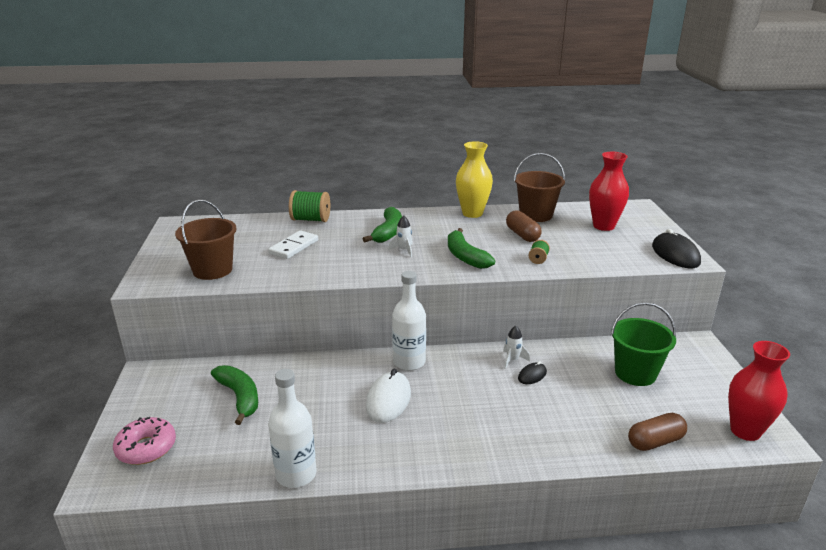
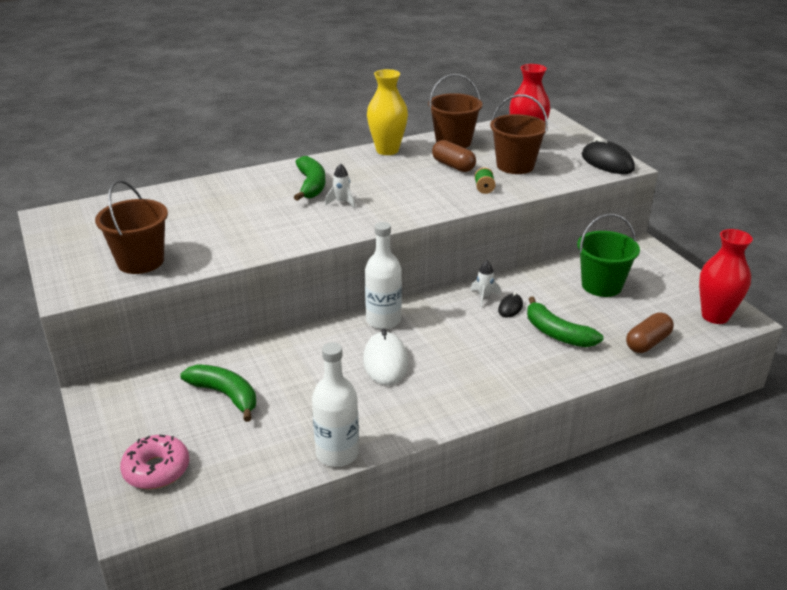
camera: 20 degrees left, 5 degrees up
white domino [268,230,318,259] -> none
green spool [289,190,330,222] -> none
green banana [448,228,495,269] -> green banana moved to [527,297,603,347]
none -> brown bucket [490,94,548,174]

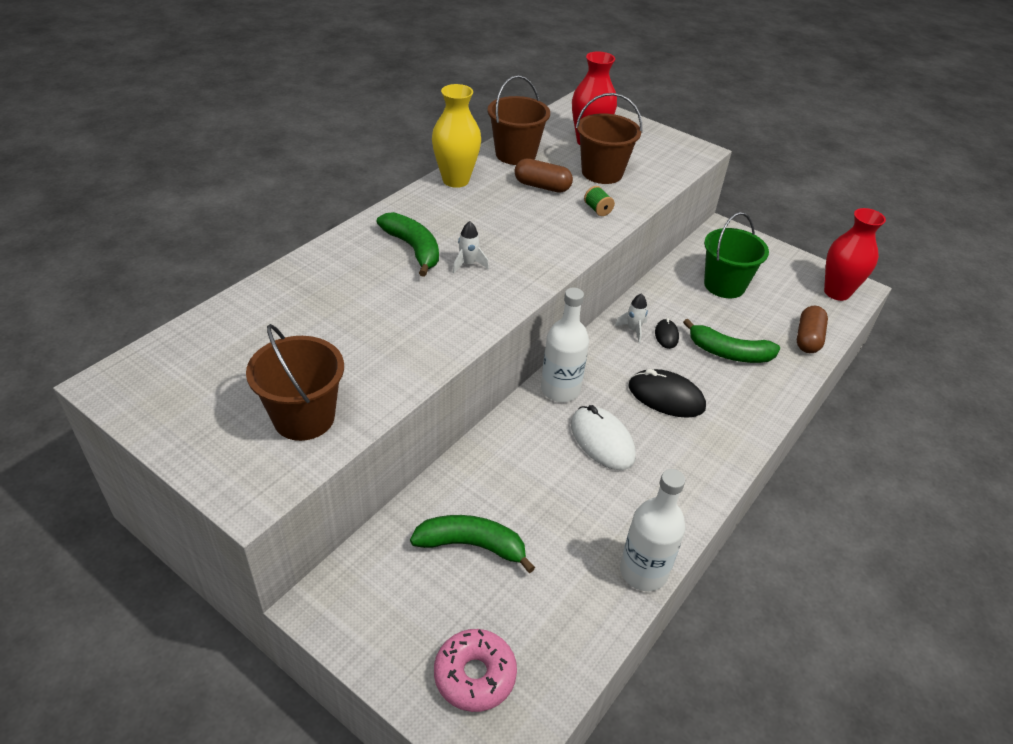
camera: 30 degrees left, 10 degrees up
black mouse [582,137,635,174] -> black mouse moved to [628,369,706,418]

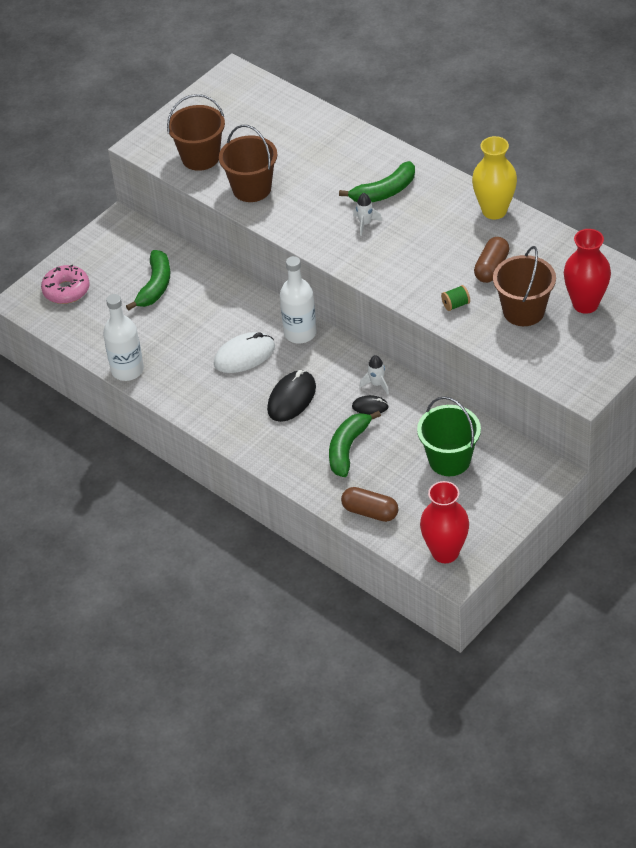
camera: 100 degrees right, 5 degrees up
brown bucket [487,75,550,165] -> brown bucket moved to [219,125,278,202]

